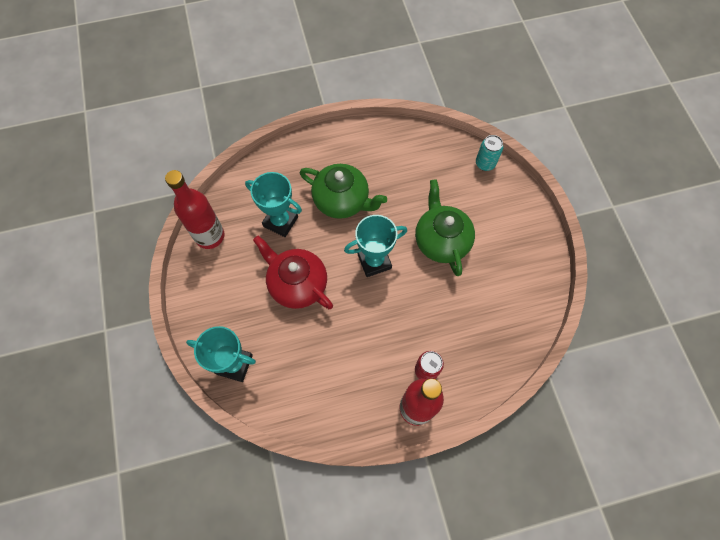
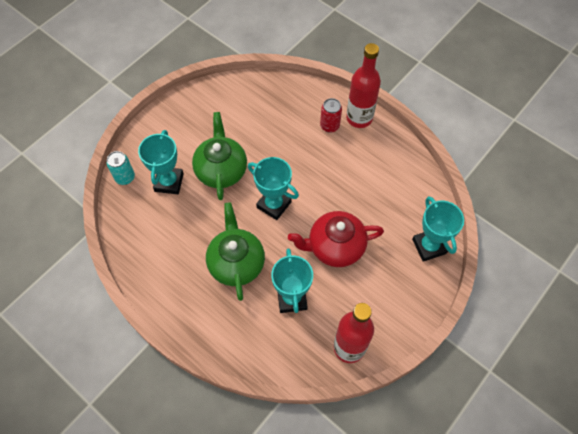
camera: 125 degrees left, 5 degrees down
red teapot [253,236,333,309] -> red teapot turned 75 degrees clockwise [288,211,384,267]
green teapot [415,179,475,276] -> green teapot turned 135 degrees clockwise [192,112,247,200]
none -> turquoise trophy [138,130,184,194]

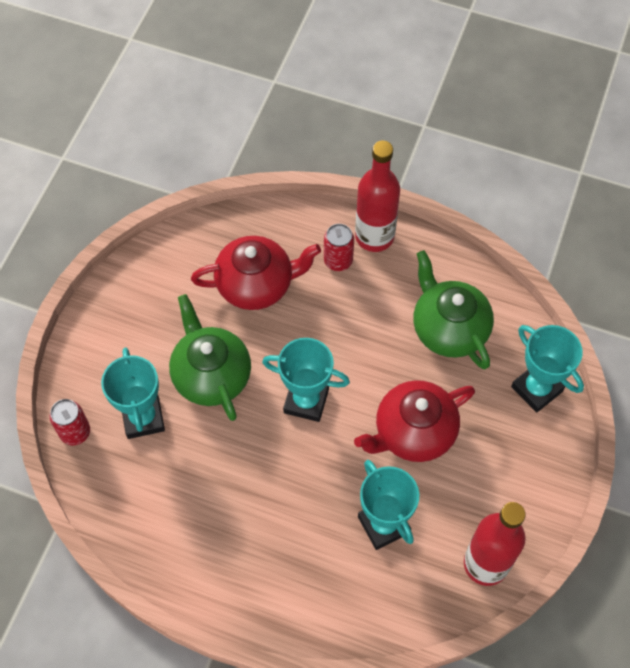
camera: 20 degrees left, 0 degrees up
turquoise can [107,151,135,185] -> red can [50,399,90,445]
green teapot [206,202,265,301] -> green teapot moved to [413,250,494,369]
none -> red teapot [191,236,321,310]

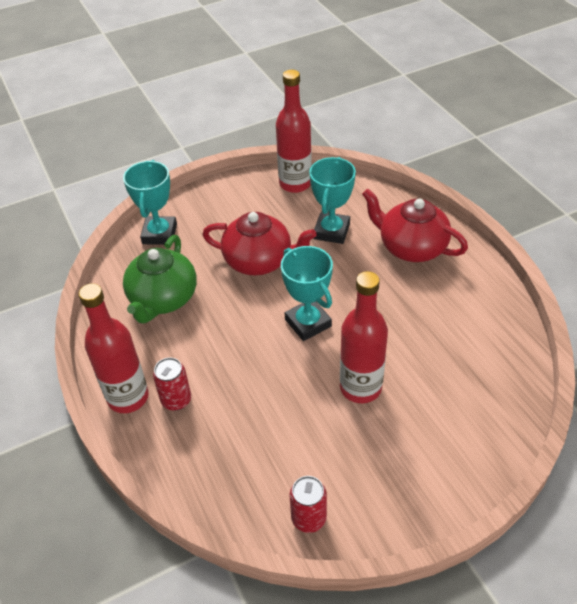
camera: 135 degrees left, 15 degrees down
red can [50,399,90,445] -> red can moved to [289,476,327,533]
turquoise trophy [101,348,165,439] -> none
green teapot [169,294,251,421] -> red bottle [340,271,388,403]
red teapot [191,236,321,310] -> red teapot moved to [362,189,468,262]

